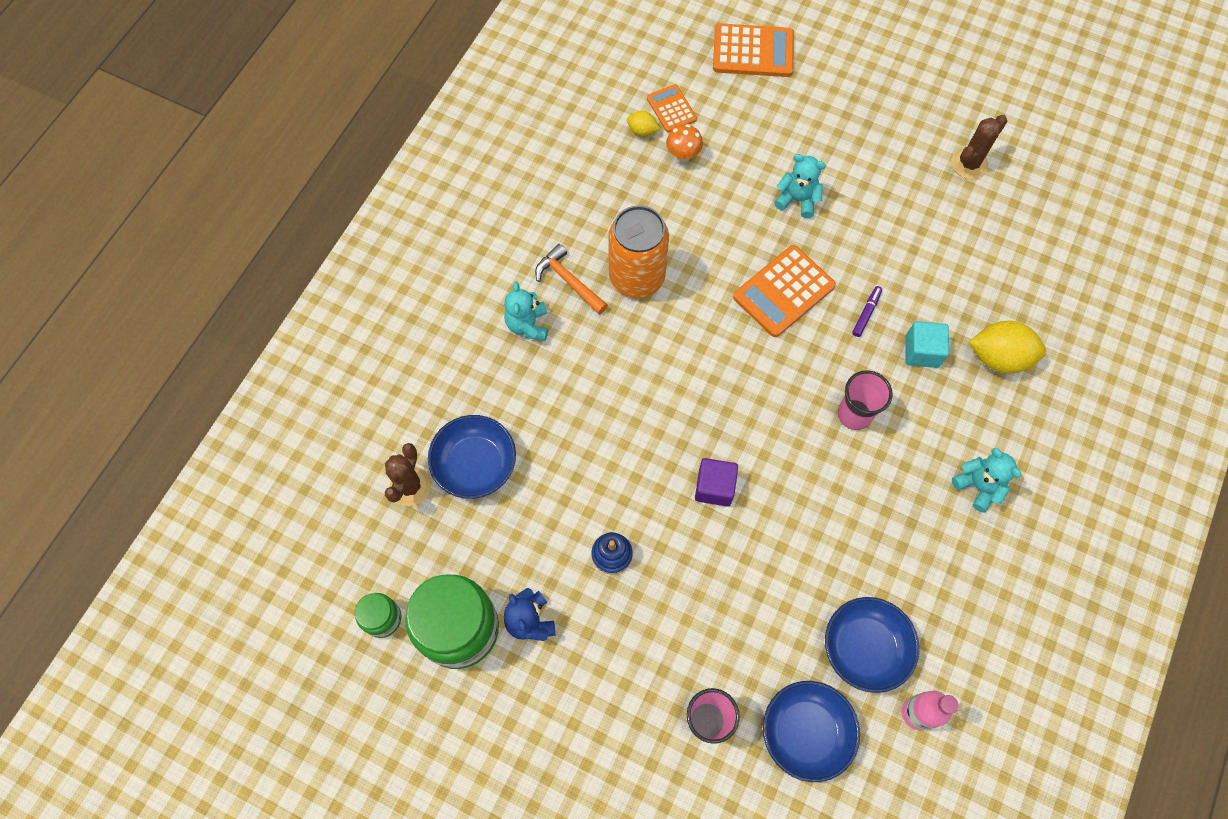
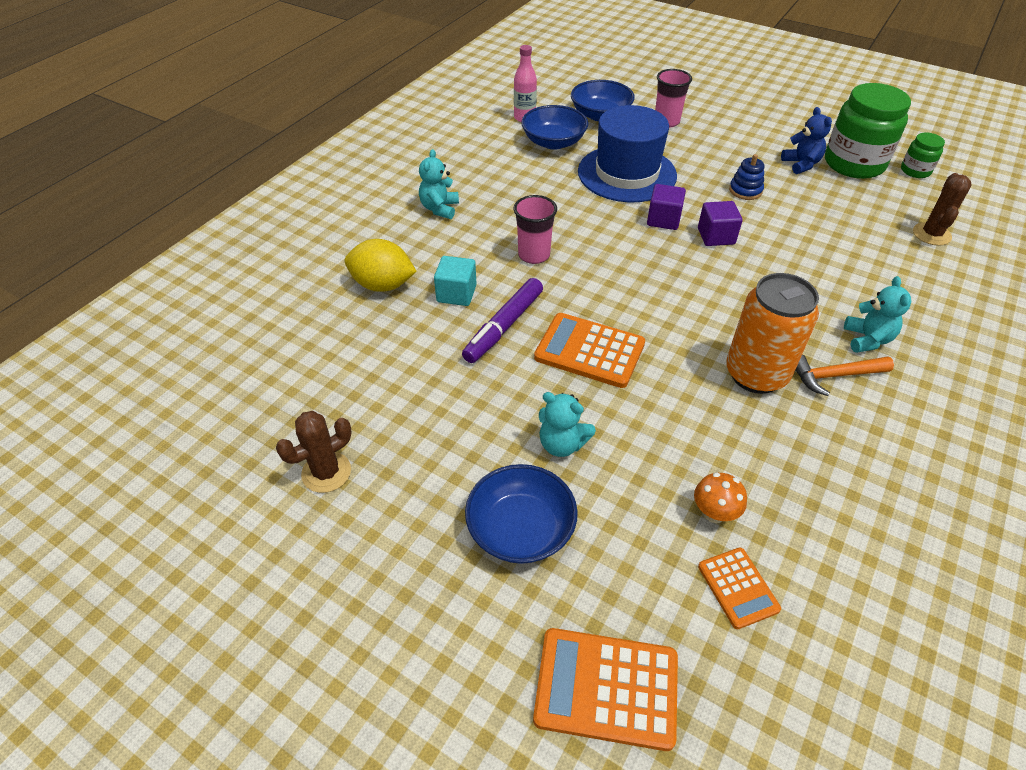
camera: 175 degrees left, 20 degrees down
blue bowl [428,415,516,499] -> blue bowl moved to [465,464,578,564]
orange hammer [535,244,608,315] -> orange hammer turned 120 degrees clockwise [796,355,894,396]
yellow lemon [627,111,660,136] -> none
orange calculator [733,245,836,337] -> orange calculator turned 120 degrees counterclockwise [534,313,645,388]
purple marker [852,286,882,337] -> purple marker [462,278,543,363], size x1.98
turquoise teddy bear [952,448,1021,513] -> turquoise teddy bear turned 45 degrees clockwise [419,149,459,219]
none -> blue hat [578,105,677,202]
none -> purple cube [698,201,743,246]

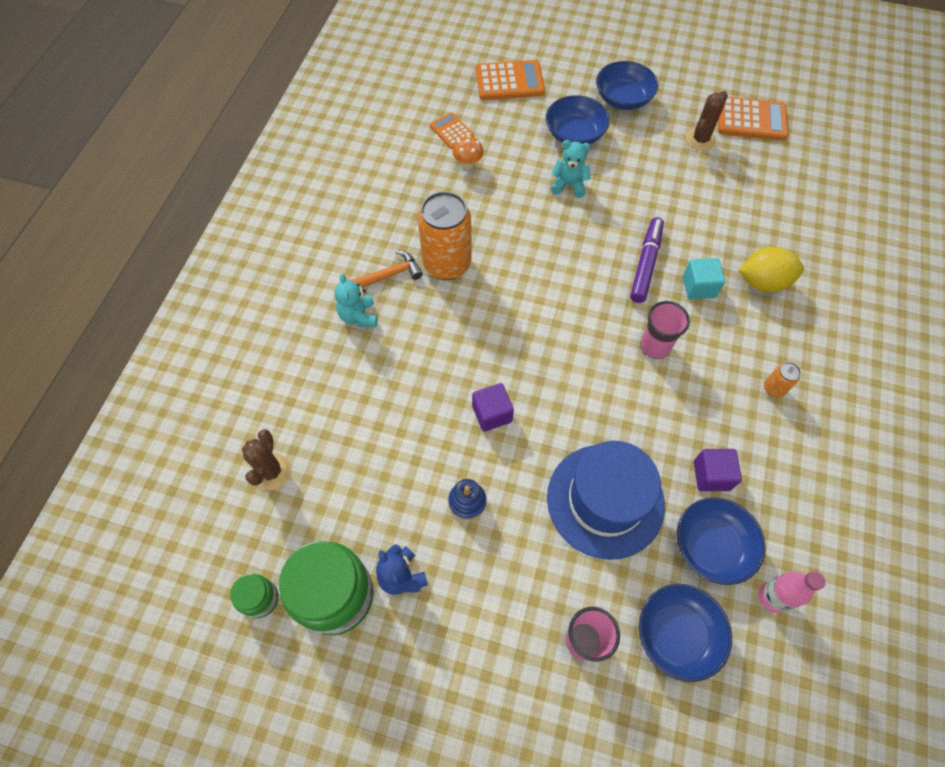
camera: 165 degrees right, 15 degrees up
turquoise teddy bear [419,149,459,219] -> orange can [764,362,801,398]
orange calculator [534,313,645,388] -> orange calculator moved to [718,97,788,141]
purple cube [647,184,686,230] -> purple cube moved to [694,449,742,491]
none -> blue bowl [596,61,659,110]

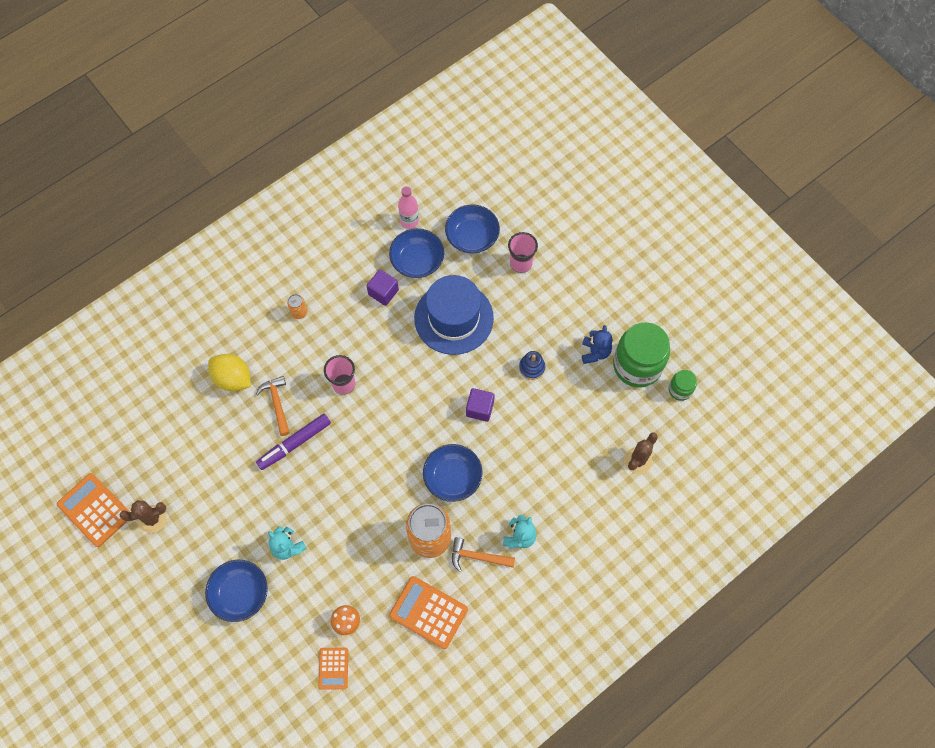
camera: 145 degrees left, 5 degrees up
orange calculator [476,60,545,100] -> orange calculator moved to [389,576,468,649]
blue bowl [596,61,659,110] -> blue bowl moved to [423,444,483,502]
turquoise cube [683,258,725,300] -> orange hammer [256,376,290,436]

